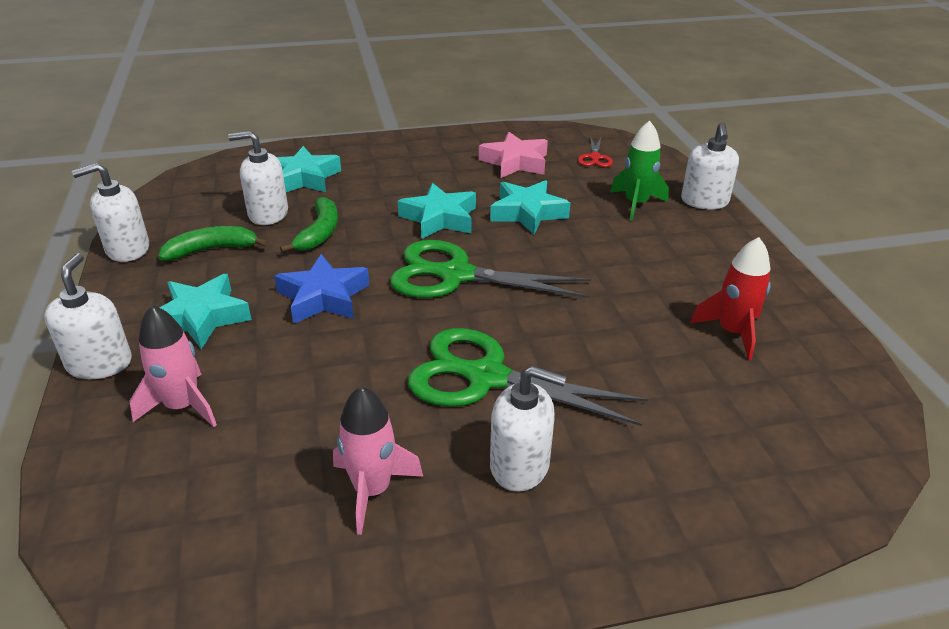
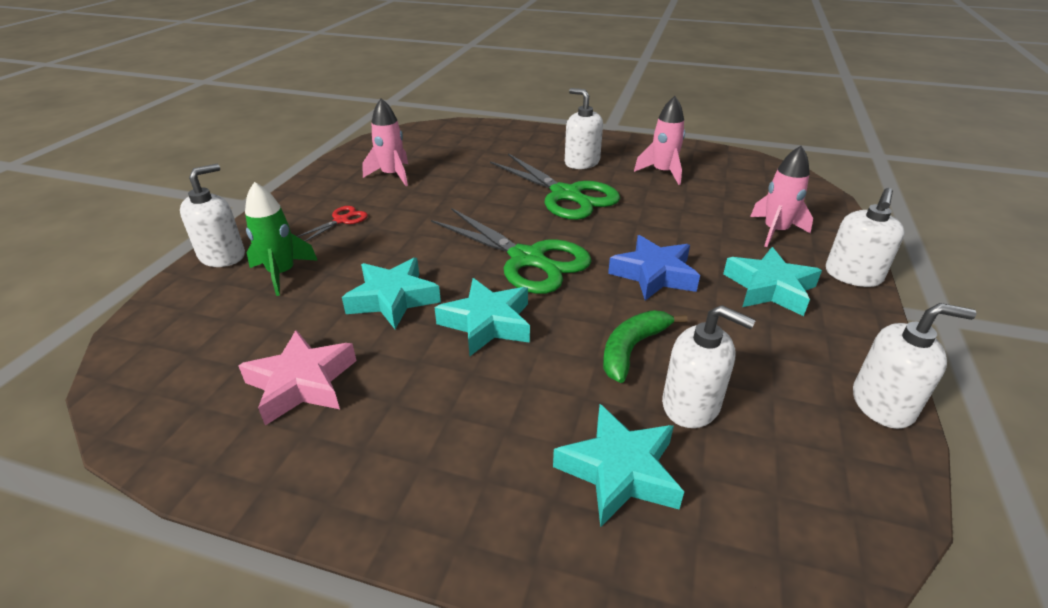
camera: 150 degrees left, 0 degrees up
green banana [158,226,268,261] -> none
red scissors [578,136,613,167] -> red scissors moved to [297,206,368,242]
red rocket [690,237,771,360] -> pink rocket [362,98,408,186]

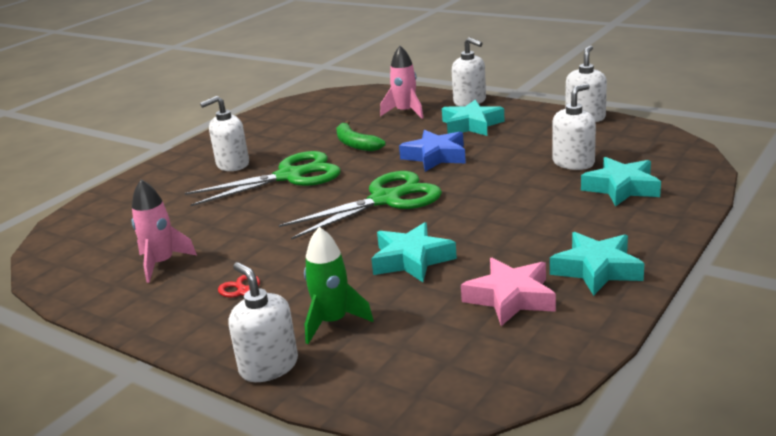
camera: 70 degrees left, 10 degrees down
turquoise star [435,278,530,356] -> turquoise star moved to [550,232,645,296]
green banana [603,311,688,383] -> green banana moved to [336,120,386,151]
pink rocket [634,96,685,185] -> none

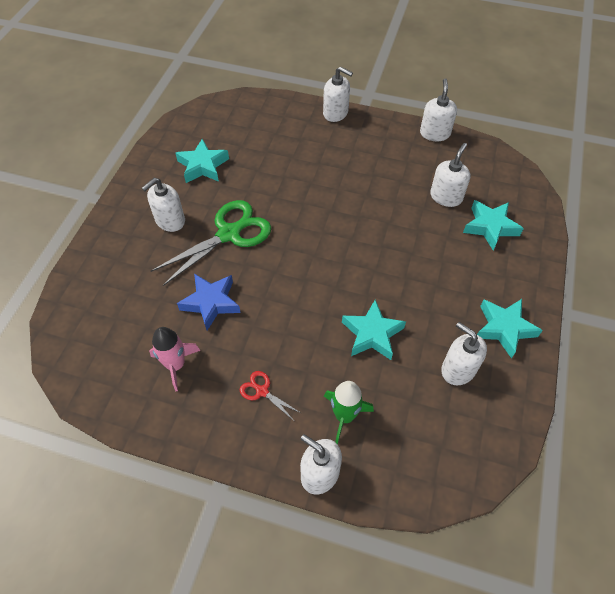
camera: 20 degrees left, 30 degrees up
green scissors [278,171,442,240] -> none
green banana [336,120,386,151] -> none
pink rocket [380,46,423,119] -> none
blue star [399,130,466,172] -> blue star moved to [177,274,241,330]
turquoise star [442,100,505,136] -> turquoise star moved to [175,139,229,183]
pink star [461,258,556,326] -> white soap dispenser [441,322,487,386]

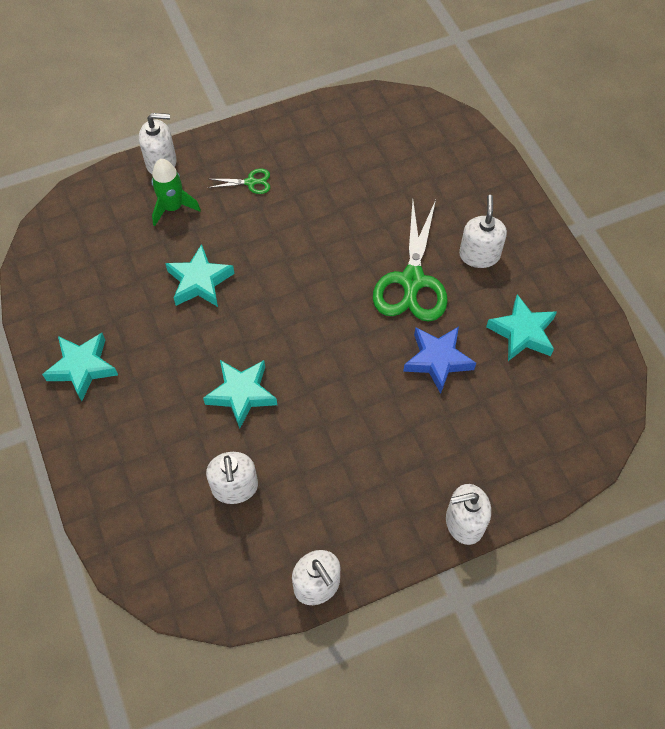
camera: 140 degrees right, 5 degrees up
pink rocket [149,327,200,392] -> none
blue star [177,274,241,330] -> blue star moved to [403,327,476,394]
red scissors [240,371,301,421] -> green scissors [208,169,270,194]
white soap dispenser [441,322,487,386] -> none
turquoise star [463,200,524,250] -> turquoise star moved to [203,360,277,428]

